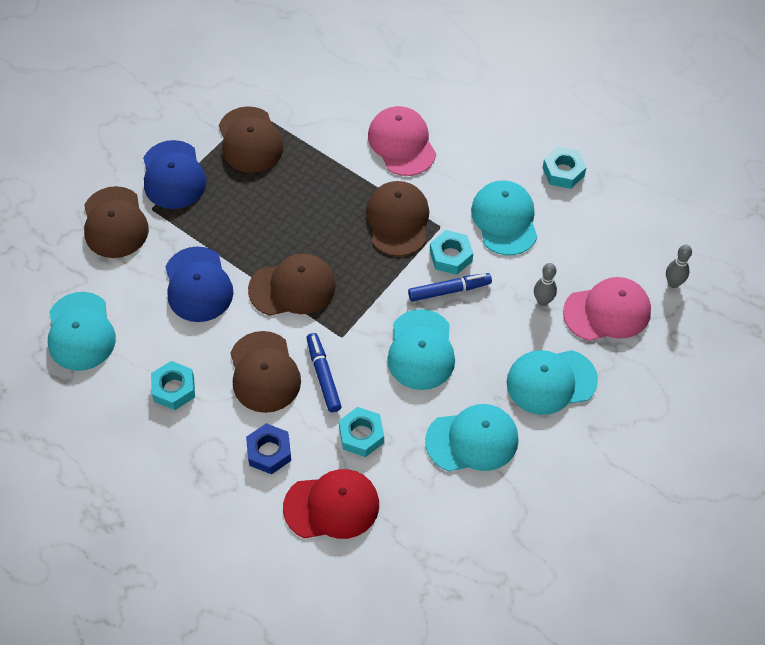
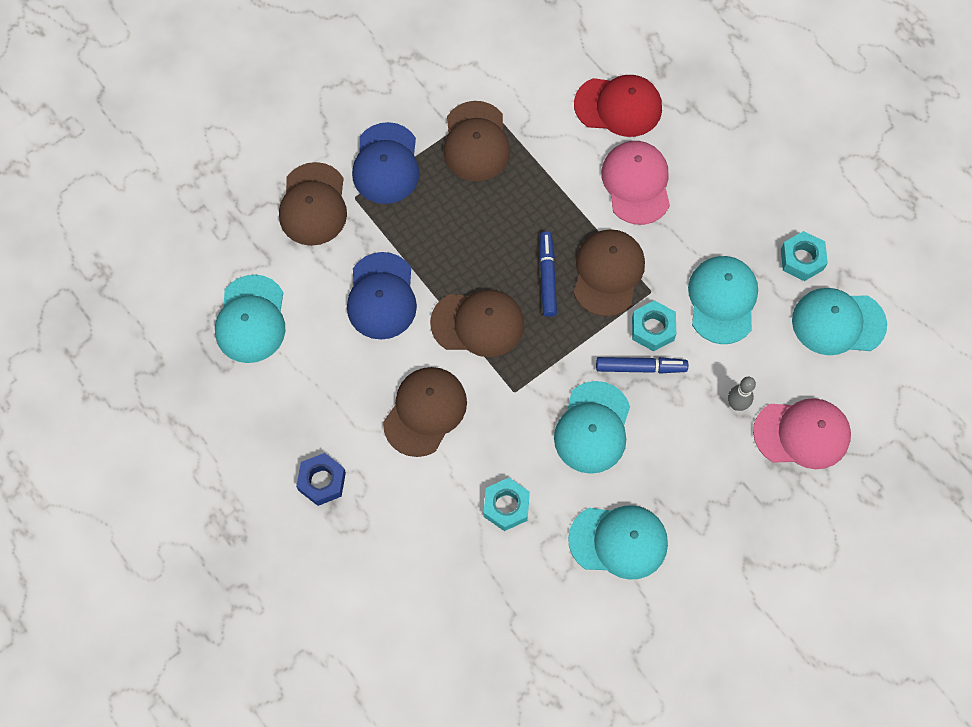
camera: 15 degrees right, 10 degrees up
turquoise nut [151,361,195,410] -> none
brown cap [230,331,301,413] -> brown cap turned 150 degrees counterclockwise [383,367,467,457]
blue nut [246,423,291,474] -> blue nut moved to [296,453,346,506]
red cap [283,469,379,539] -> red cap moved to [574,75,662,137]
blue marker [307,333,342,412] -> blue marker moved to [539,232,557,317]
turquoise cap [507,350,598,415] -> turquoise cap moved to [792,288,887,355]
grey bowling pin [666,245,692,288] -> none

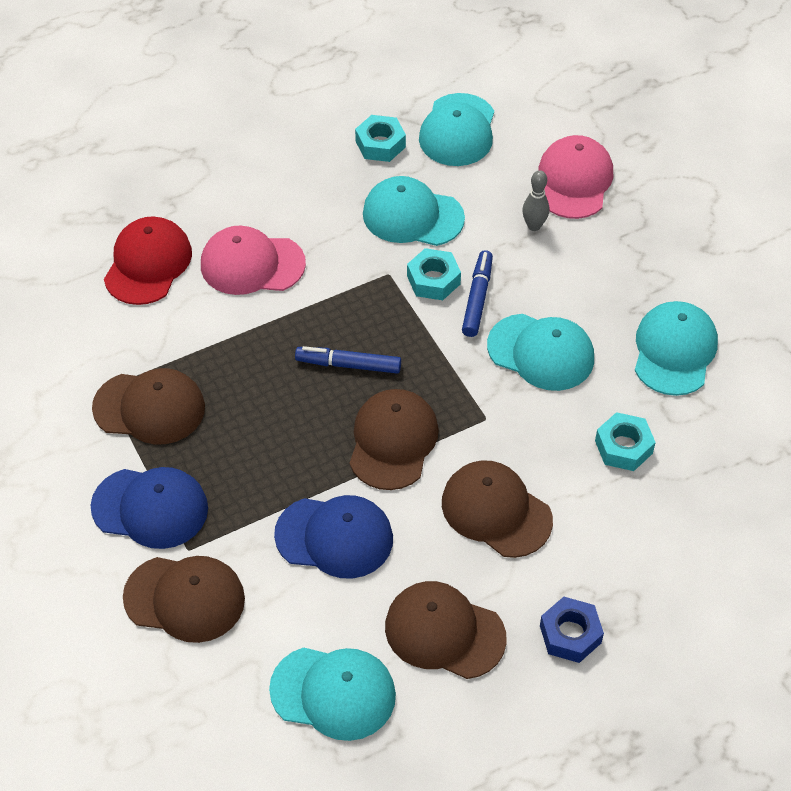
camera: 80 degrees left, 15 degrees down
brown cap [574,229,645,316] -> brown cap moved to [385,581,507,679]

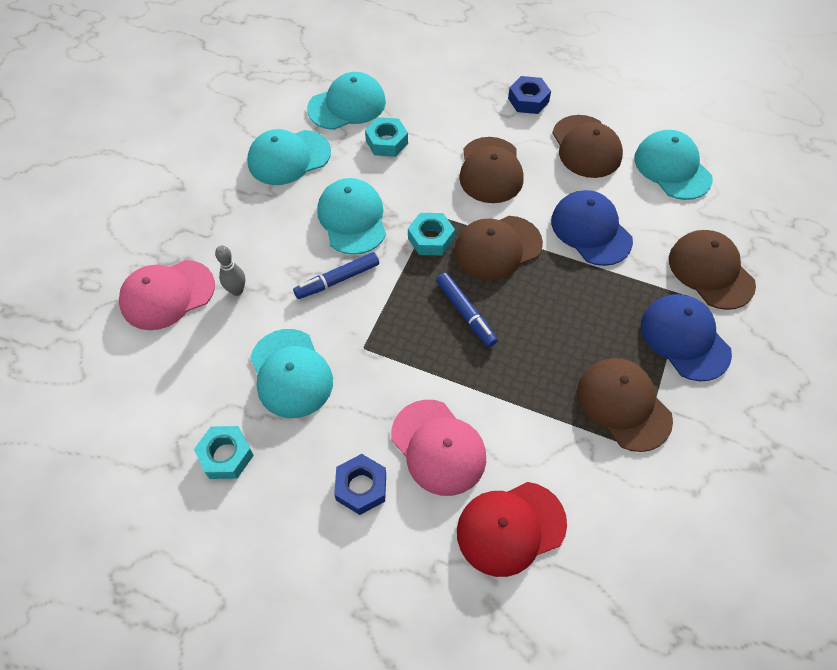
camera: 130 degrees left, 5 degrees up
turquoise nut [407,248,461,300] -> turquoise nut moved to [408,213,455,255]
turquoise cap [419,93,494,166] -> turquoise cap moved to [307,72,386,130]
none -> blue nut [334,454,386,515]

